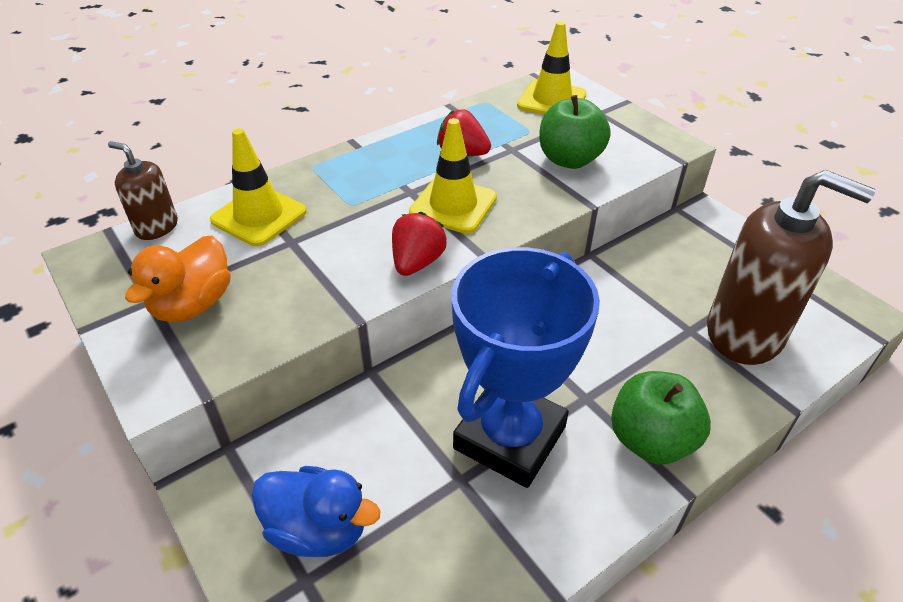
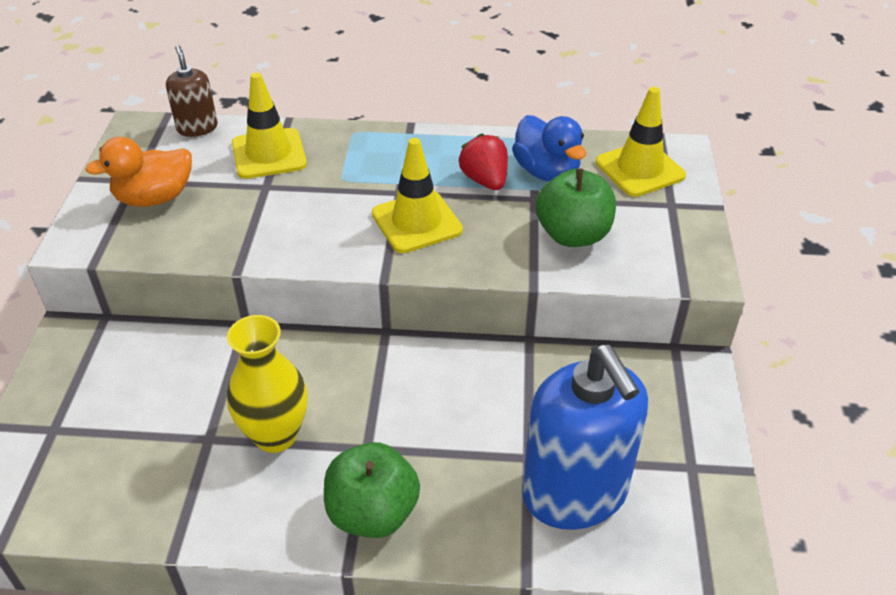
camera: 40 degrees right, 0 degrees up
blue duck [251,466,380,557] -> blue duck moved to [512,115,586,182]
red strawberry [392,212,447,276] -> none
blue trophy [452,247,600,488] -> yellow vase [227,315,308,453]
brown soap dispenser [707,170,876,365] -> blue soap dispenser [522,345,648,530]

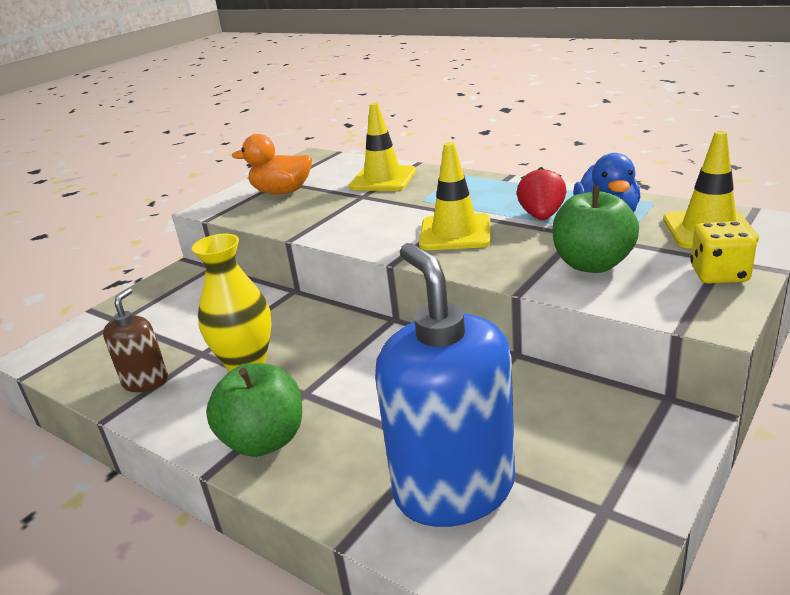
camera: 35 degrees right, 15 degrees down
brown soap dispenser [166,45,218,137] -> brown soap dispenser moved to [103,288,168,392]
blue soap dispenser [522,345,648,530] -> blue soap dispenser turned 150 degrees clockwise [375,243,515,527]
none -> yellow dice [690,221,757,284]

